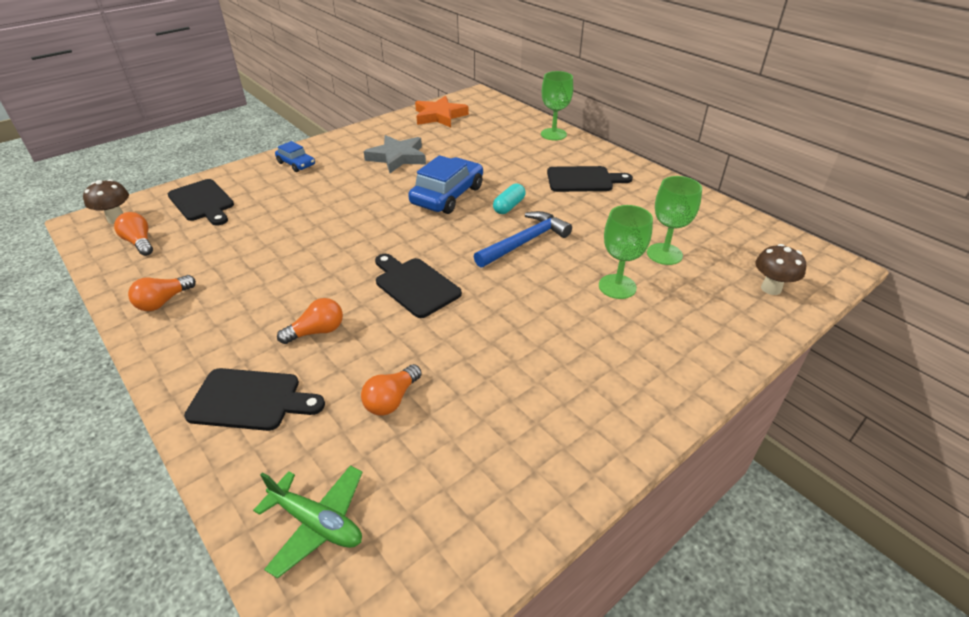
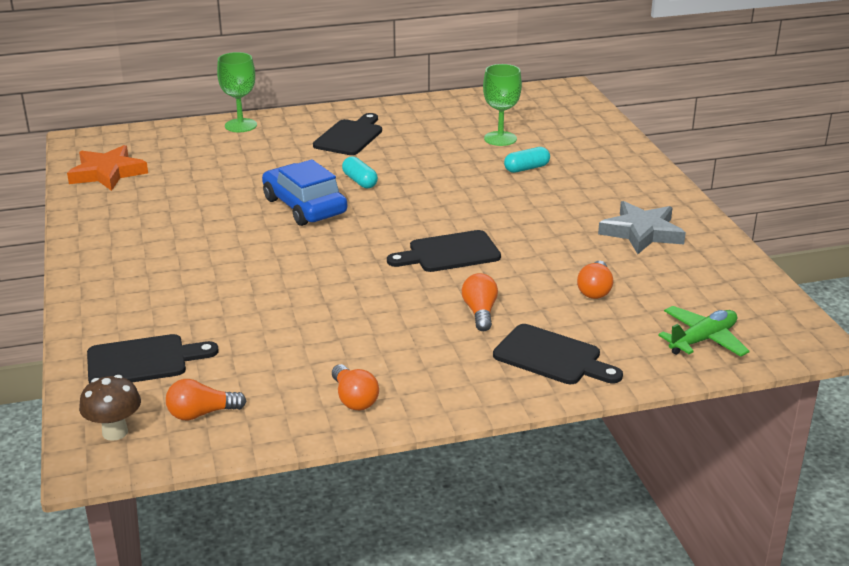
camera: 65 degrees left, 10 degrees down
black cutting board [184,368,325,431] -> black cutting board turned 90 degrees clockwise [493,324,623,384]
blue car [275,141,315,172] -> none
orange light bulb [361,364,422,416] -> orange light bulb turned 45 degrees clockwise [577,261,613,299]
grey star [364,135,426,173] -> grey star moved to [598,201,686,254]
blue hammer [474,211,572,268] -> none
green goblet [599,205,653,299] -> turquoise capsule [504,147,550,173]
brown mushroom [755,244,806,295] -> none

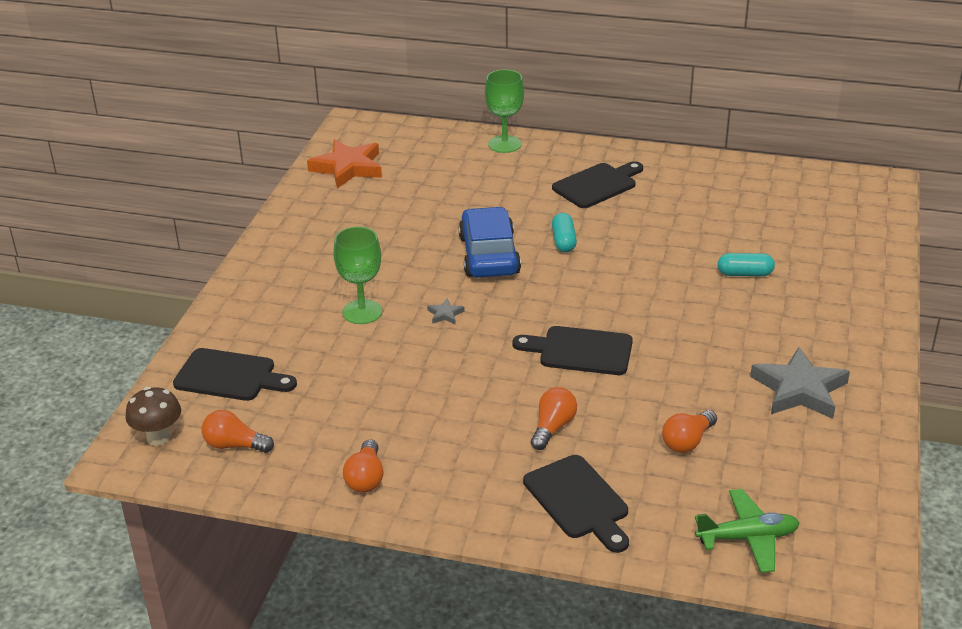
camera: 30 degrees right, 5 degrees up
green goblet [483,64,522,146] -> green goblet moved to [334,226,382,324]
none -> grey star [427,299,465,325]

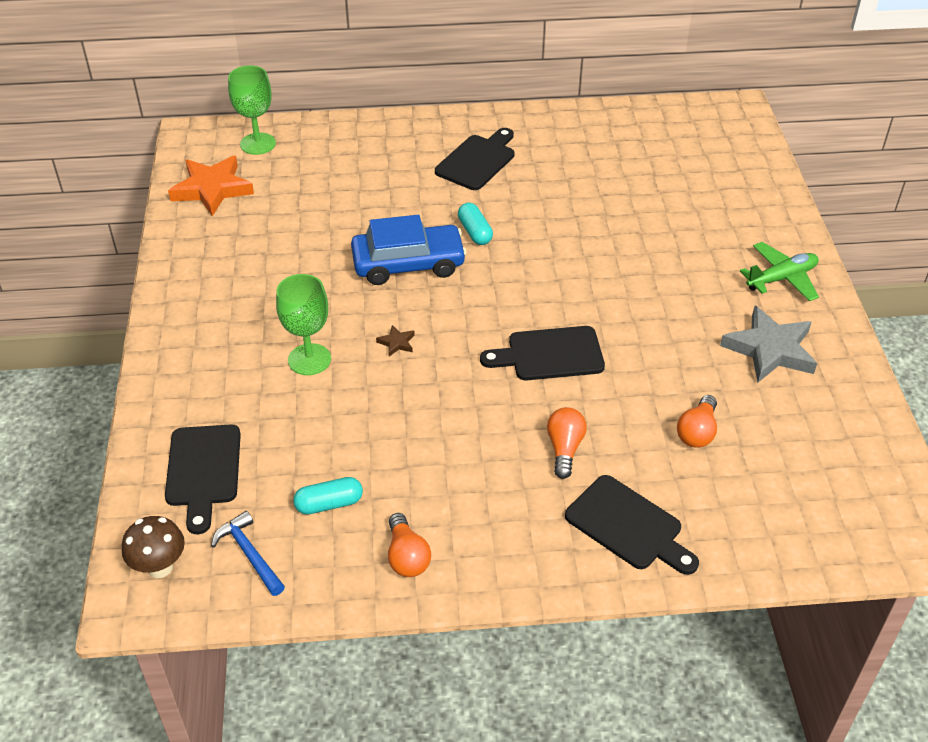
camera: 20 degrees left, 10 degrees up
black cutting board [173,348,297,401] -> black cutting board turned 90 degrees clockwise [165,424,241,535]
orange light bulb [202,410,274,453] -> blue hammer [211,511,285,596]
grey star [427,299,465,325] -> brown star [376,325,415,357]
blue car [459,207,521,278] -> blue car turned 105 degrees clockwise [351,215,467,285]
green goblet [485,69,524,153] -> green goblet moved to [228,65,276,155]
green plane [695,489,799,573] -> green plane moved to [740,242,819,301]
turquoise capsule [718,253,775,276] -> turquoise capsule moved to [293,477,363,515]

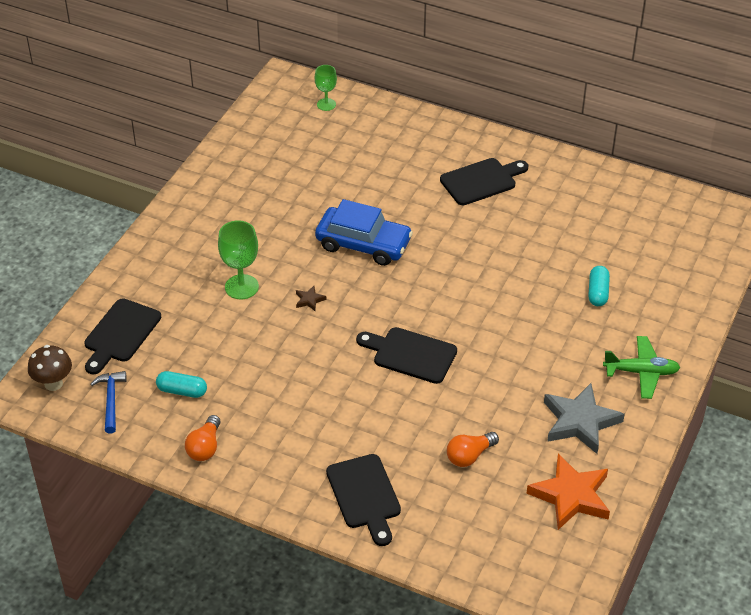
camera: 30 degrees right, 0 degrees up
orange star [168,156,254,216] -> orange star moved to [526,454,610,530]
green goblet [228,65,276,155] -> green goblet [315,65,337,111], size x0.64
turquoise capsule [458,203,493,245] -> turquoise capsule moved to [588,266,610,306]
orange light bulb [547,407,587,479] -> none

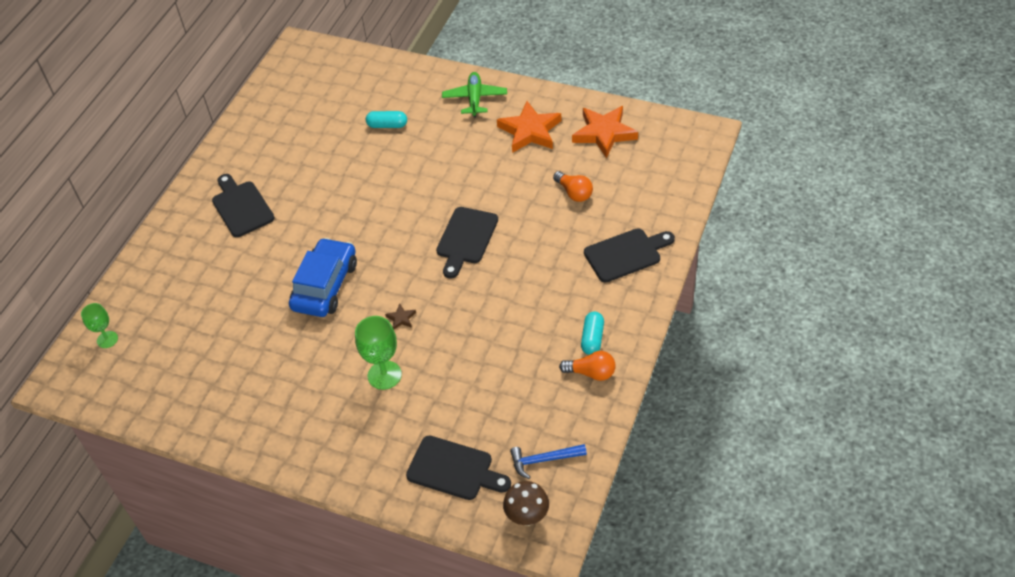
camera: 90 degrees left, 5 degrees up
turquoise capsule [156,371,207,398] -> turquoise capsule moved to [581,312,604,355]
grey star [544,383,625,454] -> orange star [497,101,562,153]

